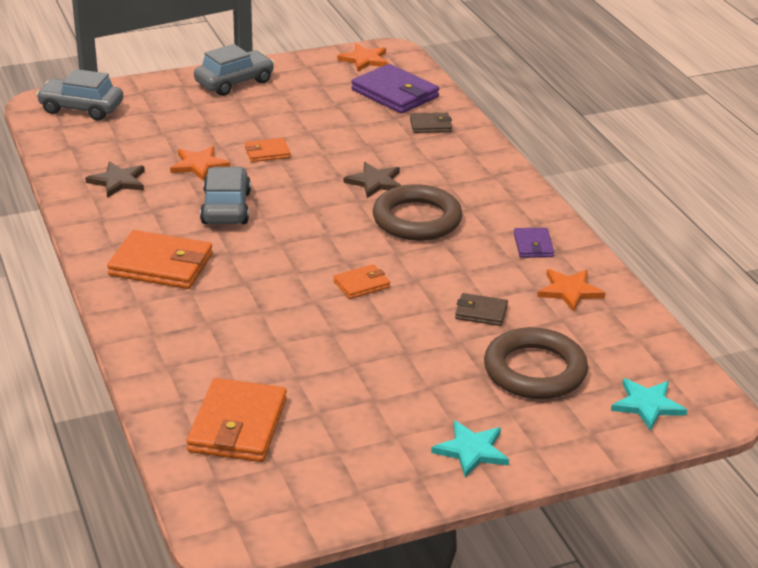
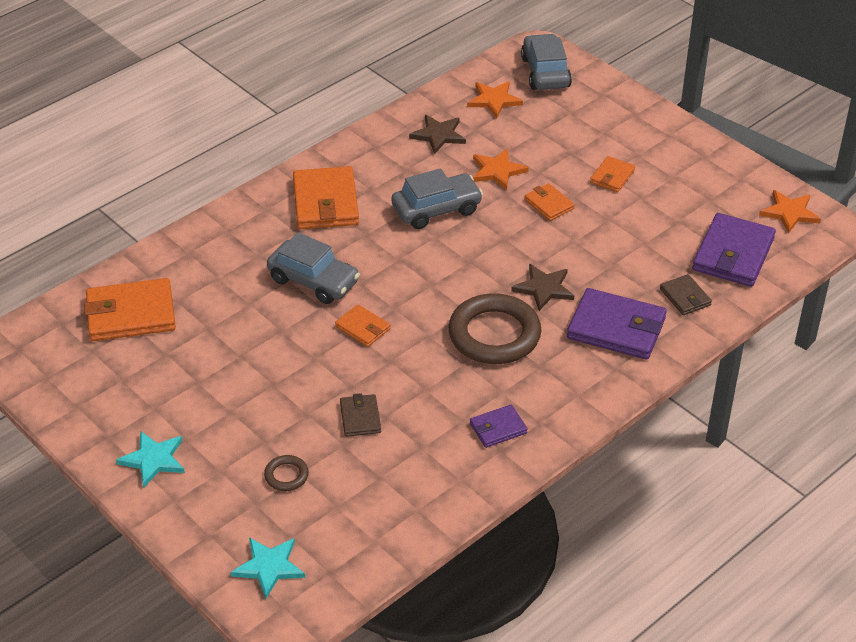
camera: 70 degrees right, 10 degrees up
grey car [194,44,274,96] -> grey car moved to [267,232,360,304]
brown ring [484,327,588,399] -> brown ring [264,455,309,491], size x0.44
orange star [537,269,605,312] -> orange star moved to [467,81,523,118]
none -> purple wallet [567,288,667,360]
none -> orange wallet [590,156,635,192]

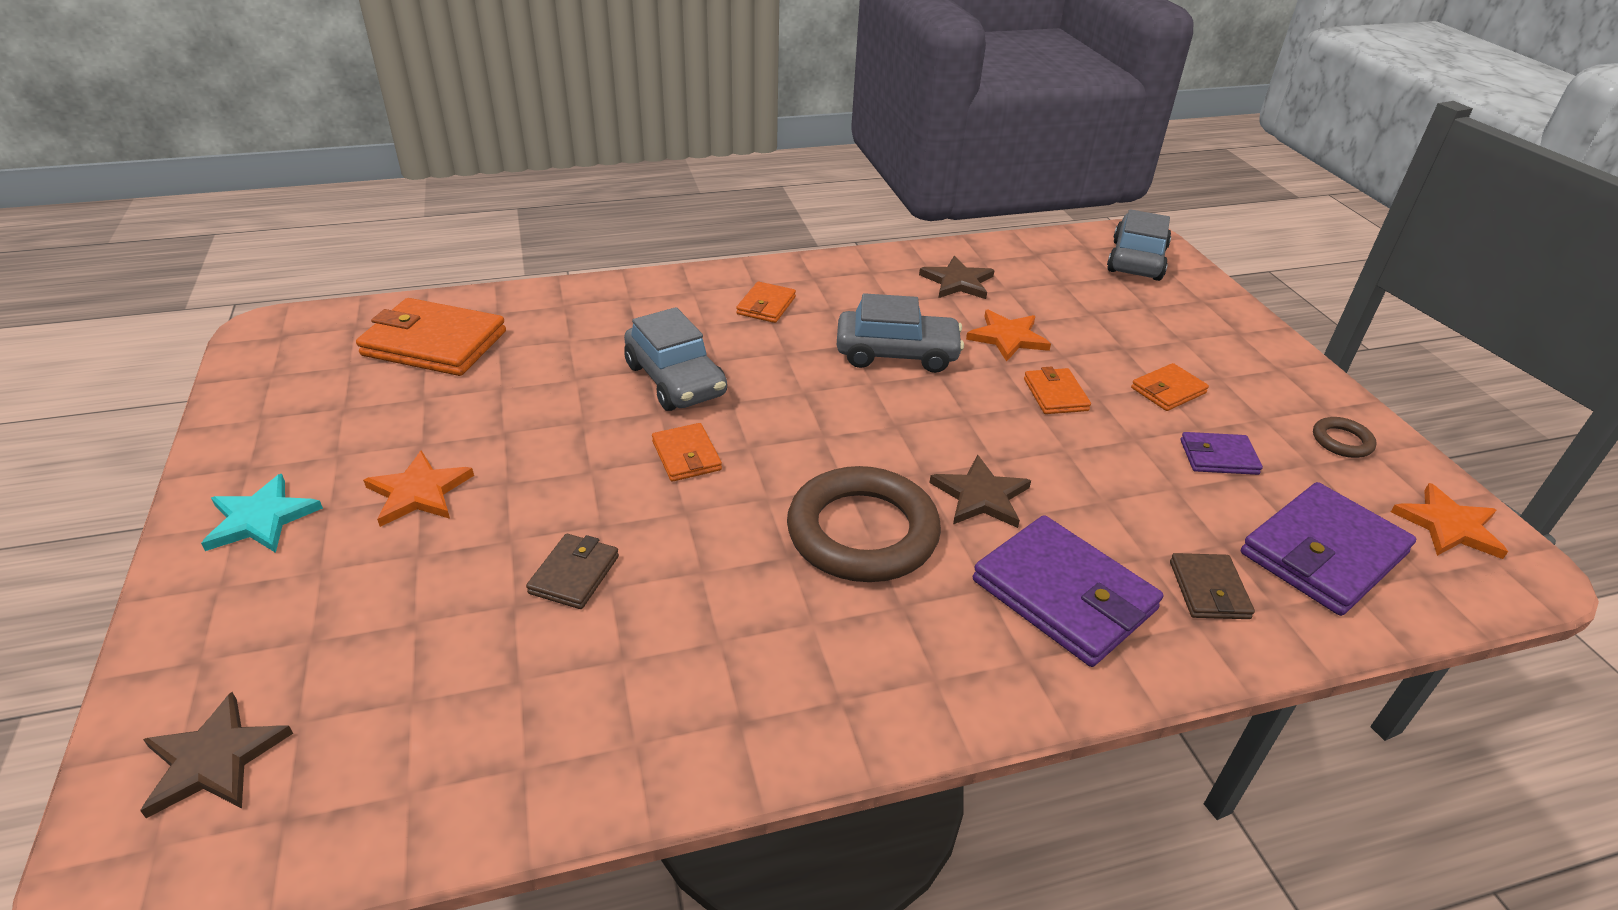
camera: 25 degrees right, 5 degrees down
turquoise star [231,538,305,599] -> brown star [140,692,293,818]
brown ring [264,455,309,491] -> brown ring moved to [1313,417,1377,458]
orange wallet [293,166,359,229] -> orange wallet [736,282,796,323], size x0.53
orange star [467,81,523,118] -> orange star moved to [363,450,474,527]
purple wallet [470,405,528,448] -> purple wallet moved to [1181,432,1263,475]

